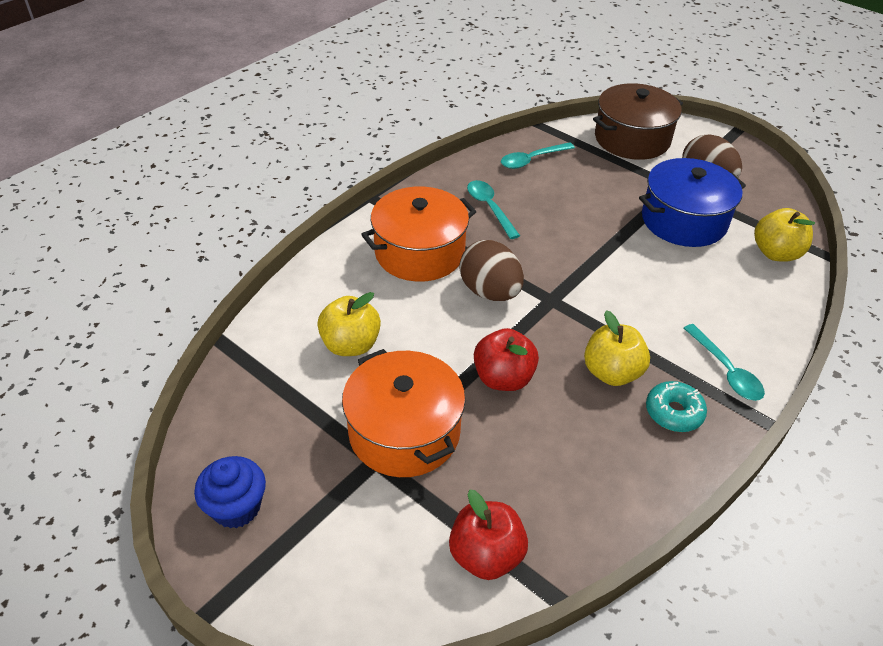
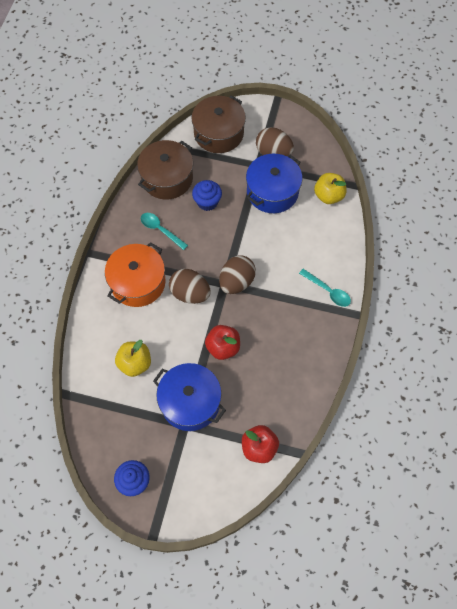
camera: 25 degrees left, 20 degrees up
orange pot [342,349,465,477] -> blue pot [153,363,226,431]
turquoise spoon [501,142,575,169] -> brown pot [137,140,193,200]
yellow apple [584,310,650,386] -> none
turquoise donut [646,381,707,432] -> none
none -> blue cupcake [192,180,222,211]
none -> brown egg [219,255,256,294]

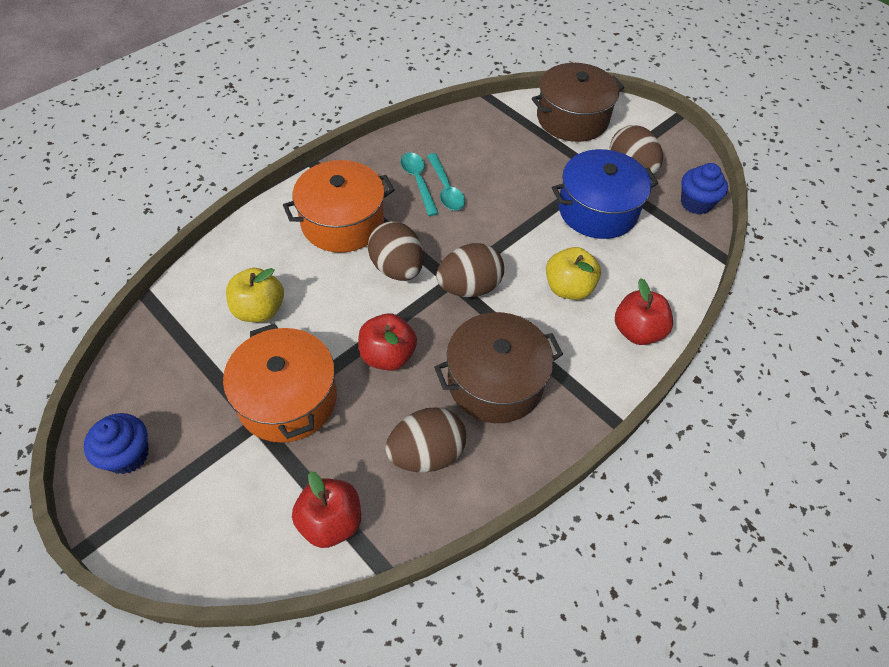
camera: 30 degrees right, 10 degrees down
brown pot [137,140,193,200] -> brown pot moved to [434,312,563,423]
blue pot [153,363,226,431] -> orange pot [223,323,337,443]
blue cupcake [192,180,222,211] -> blue cupcake moved to [681,163,728,214]
turquoise spoon [299,269,351,307] -> turquoise spoon moved to [427,153,465,210]
yellow apple [314,173,346,204] -> yellow apple moved to [546,247,601,300]
none -> brown egg [385,407,466,472]
none -> red apple [615,278,673,345]

